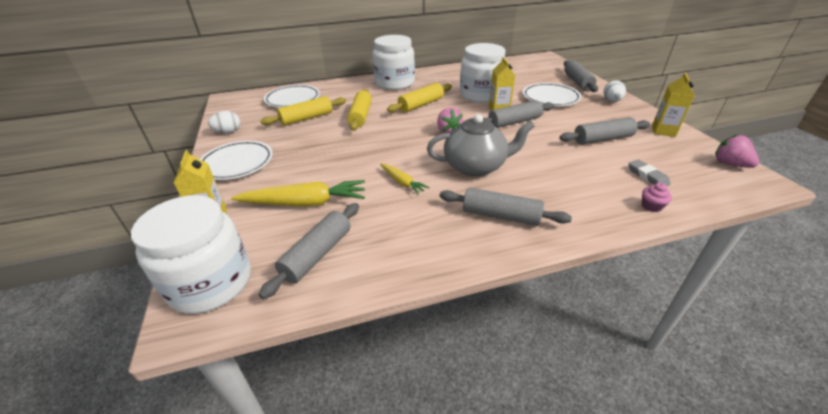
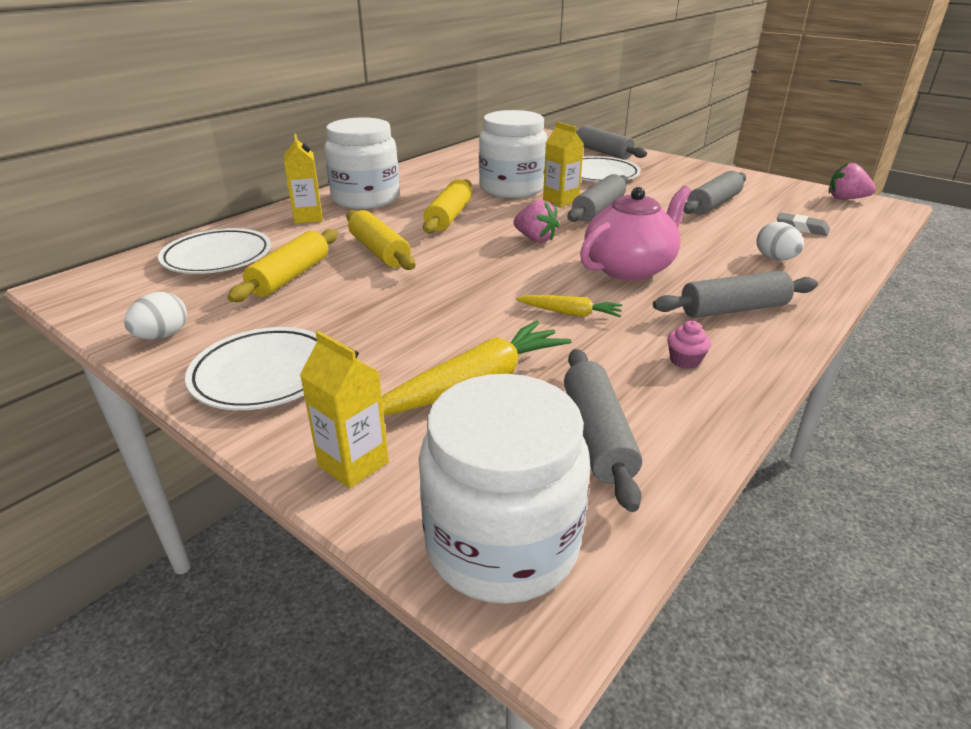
camera: 35 degrees left, 5 degrees down
grey teapot [427,114,535,177] -> pink teapot [580,186,691,281]
white egg [603,80,626,102] -> white egg moved to [756,222,804,260]
pink cupcake [642,183,672,212] -> pink cupcake moved to [667,321,711,369]
yellow carton [652,73,695,137] -> yellow carton moved to [284,134,323,224]

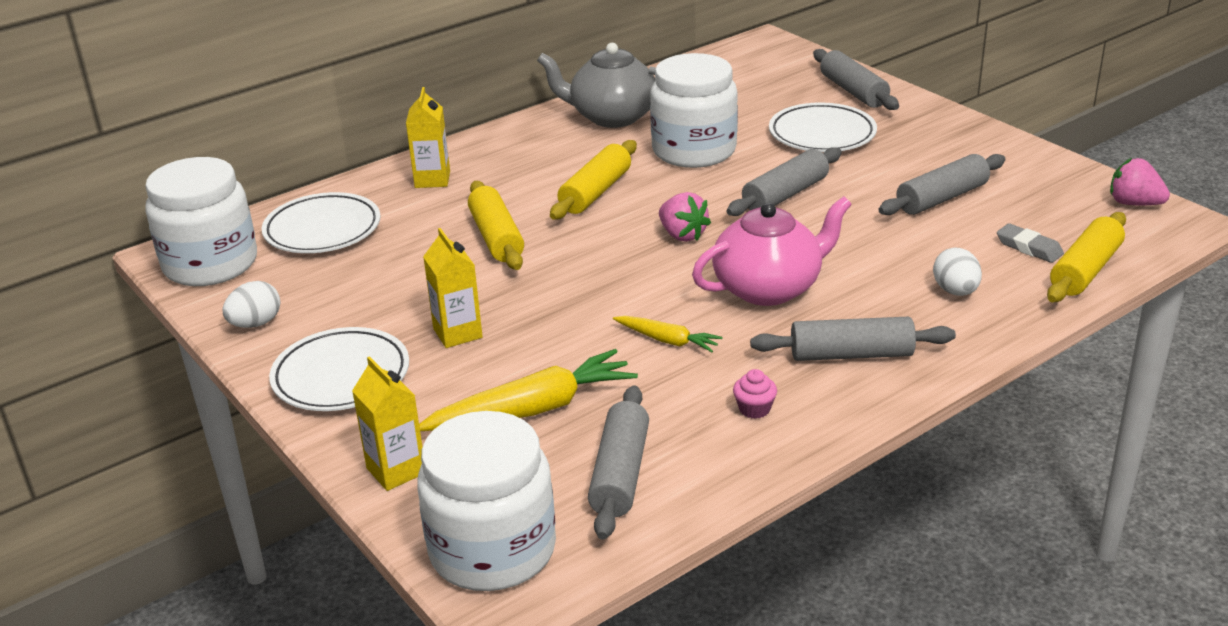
camera: 15 degrees right, 0 degrees up
yellow rolling pin [228,229,338,302] -> yellow rolling pin moved to [1047,212,1126,302]
white jar [324,117,400,209] -> white jar moved to [145,157,257,286]
yellow carton [543,122,584,207] -> yellow carton moved to [423,228,483,348]
none -> grey teapot [537,43,656,128]

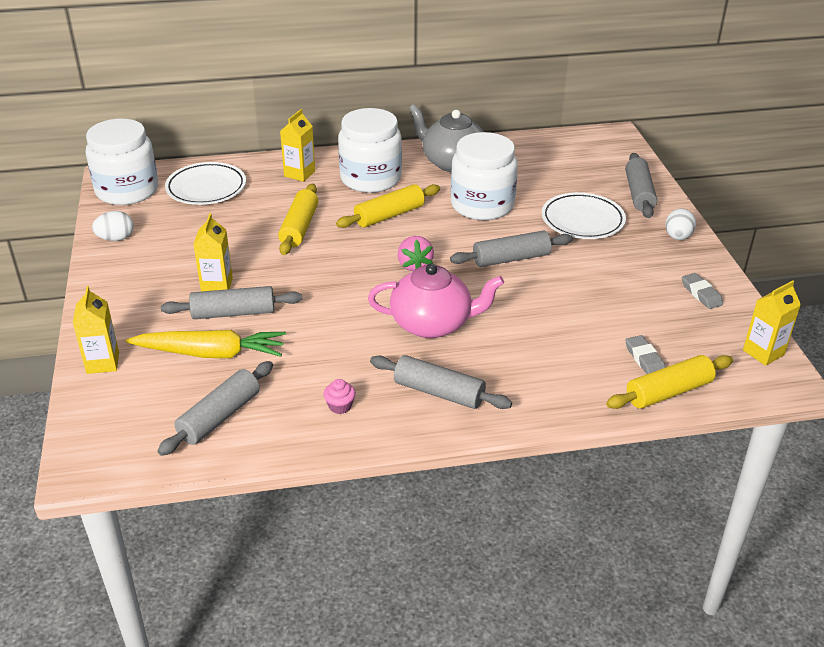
camera: 25 degrees right, 5 degrees up
white plate [269,327,409,411] -> none
white jar [417,411,556,591] -> white jar moved to [338,108,402,193]
yellow carrot [613,316,723,352] -> none
grey rolling pin [879,154,1005,215] -> grey rolling pin moved to [161,286,302,319]
white egg [933,248,982,296] -> white egg moved to [665,208,696,240]
pink strawberry [1110,158,1170,205] -> yellow carton [743,280,801,366]
none -> grey eraser [682,273,723,309]

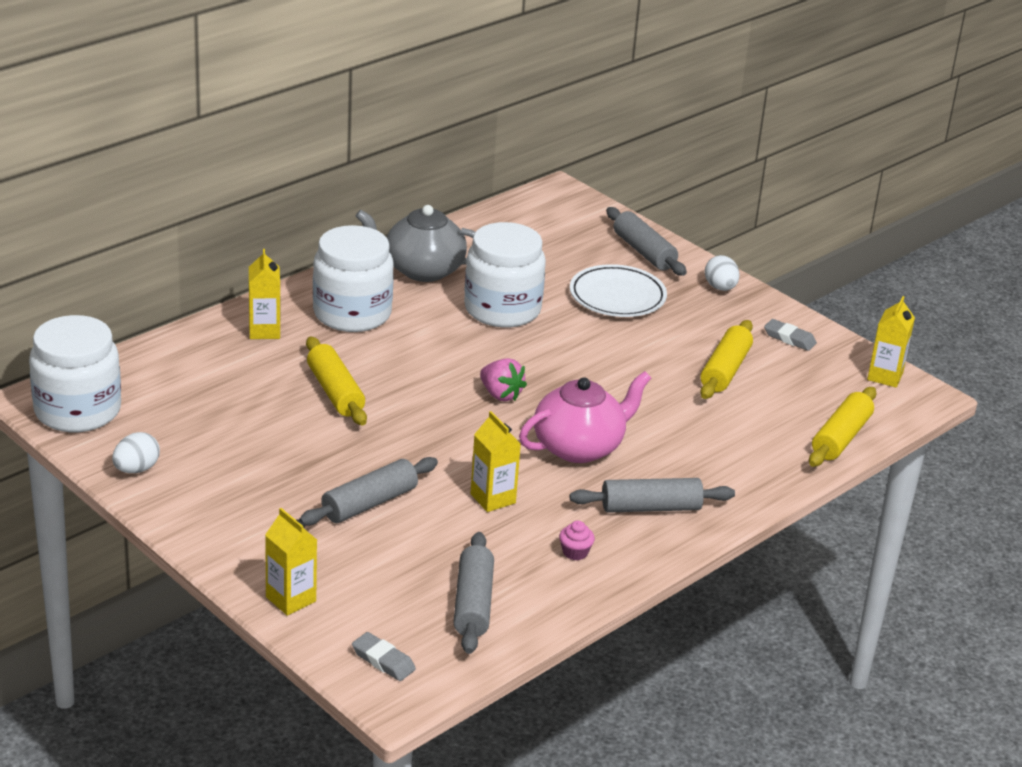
camera: 35 degrees left, 5 degrees down
yellow carrot [126,330,286,358] -> none
white plate [165,162,246,205] -> none
yellow carton [193,213,233,292] -> yellow carton moved to [471,411,521,512]
yellow rolling pin [336,184,440,228] -> yellow rolling pin moved to [700,320,753,399]
grey rolling pin [450,230,573,267] -> none
grey eraser [626,335,665,374] -> grey eraser moved to [352,632,416,681]

